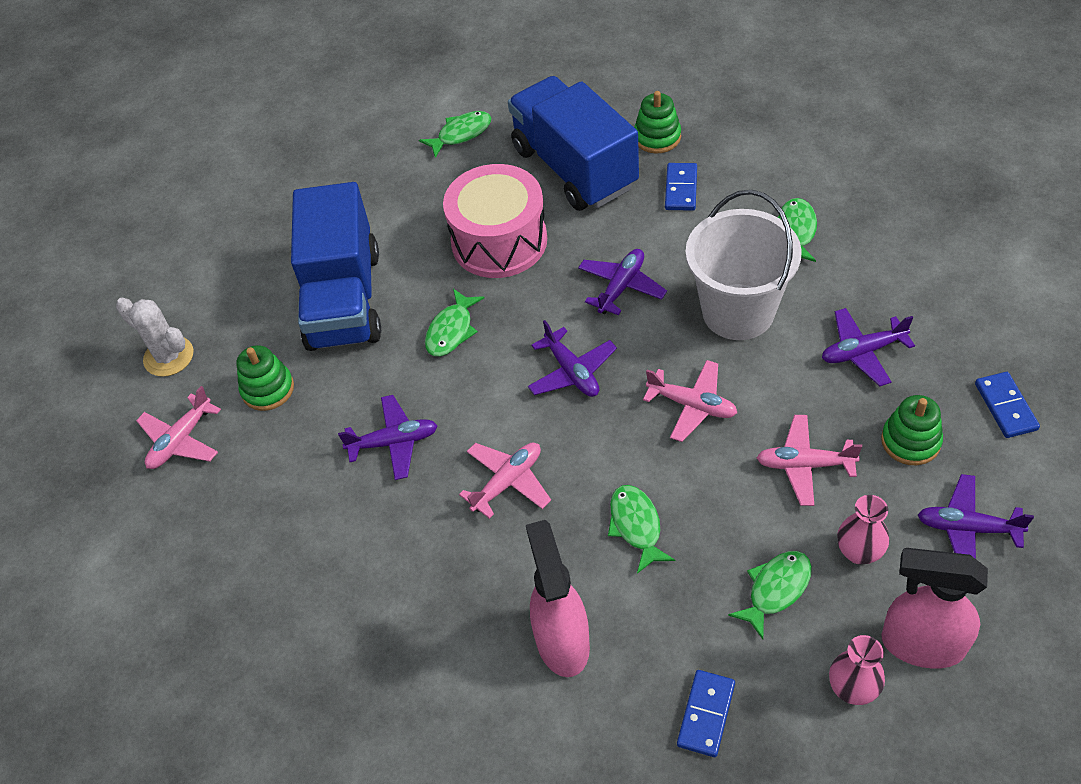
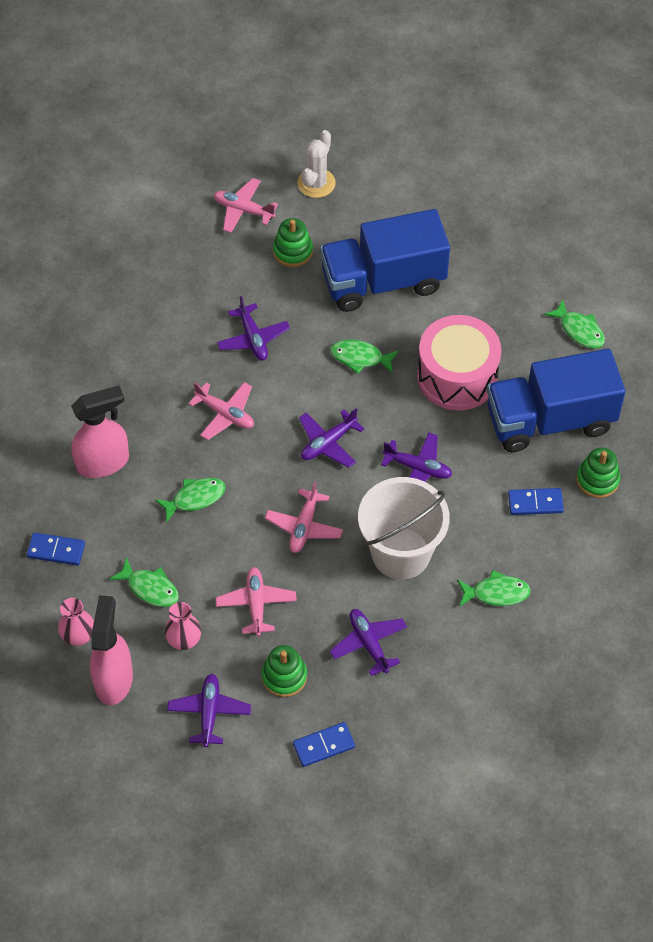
camera: 75 degrees right, 5 degrees up
blue truck [508,76,639,211] -> blue truck turned 150 degrees counterclockwise [487,349,625,452]

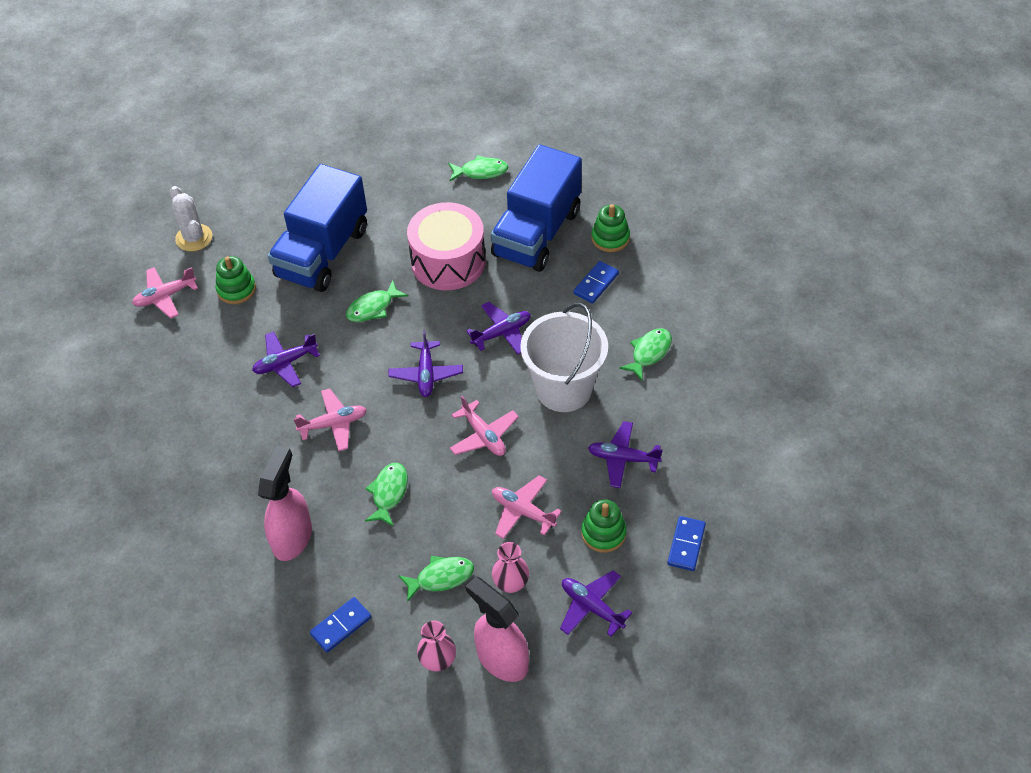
camera: 50 degrees left, 5 degrees down
purple plane [217,296,290,361] -> purple plane turned 135 degrees clockwise [252,331,320,387]

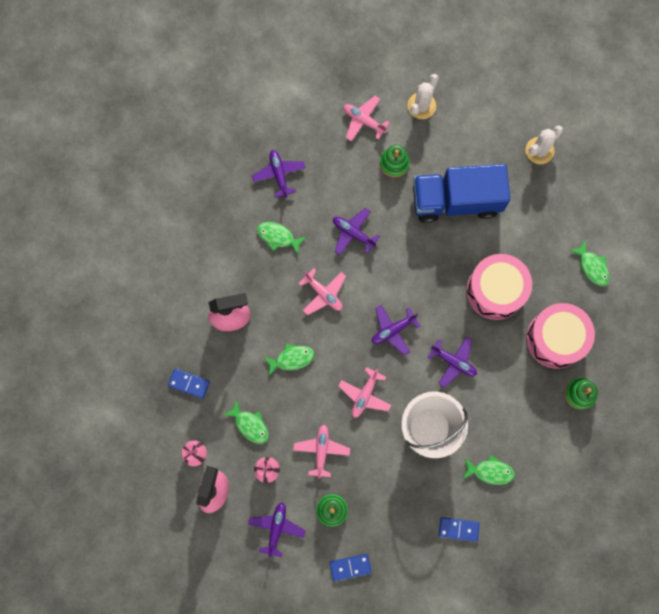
camera: 60 degrees right, 25 degrees up
green fish [346,280,408,322] -> green fish moved to [257,222,306,254]
blue truck [491,144,582,272] -> pink drum [526,303,595,368]
blue domino [573,261,619,304] -> blue domino moved to [439,517,480,542]
purple plane [588,421,663,488] -> purple plane moved to [252,150,306,198]
none -> white cactus [525,125,563,164]

